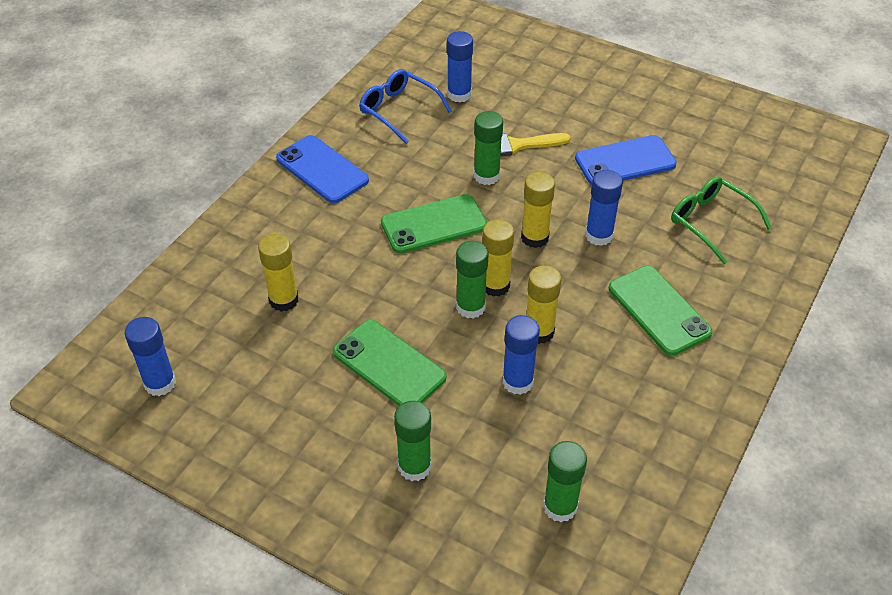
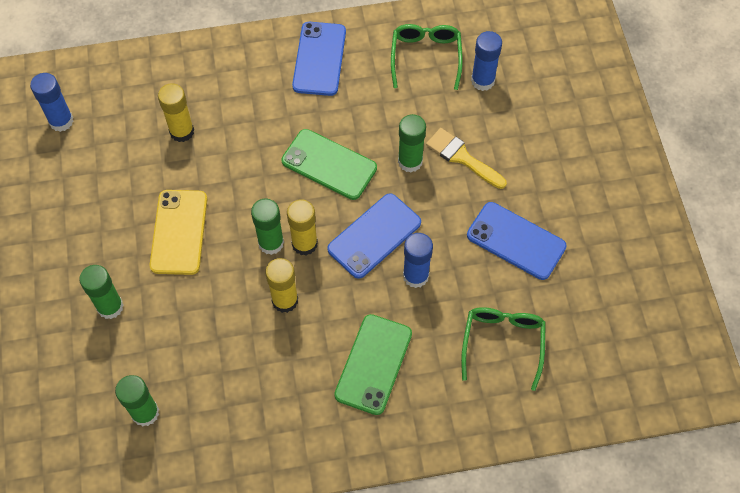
camera: 50 degrees right, 15 degrees up
green phone [333,320,446,406] -> yellow phone [150,190,207,275]
blue glasses [359,69,452,144] -> green glasses [391,24,463,90]
blue glue stick [502,315,540,395] -> none
yellow glue stick [521,172,555,248] -> blue phone [327,193,421,279]

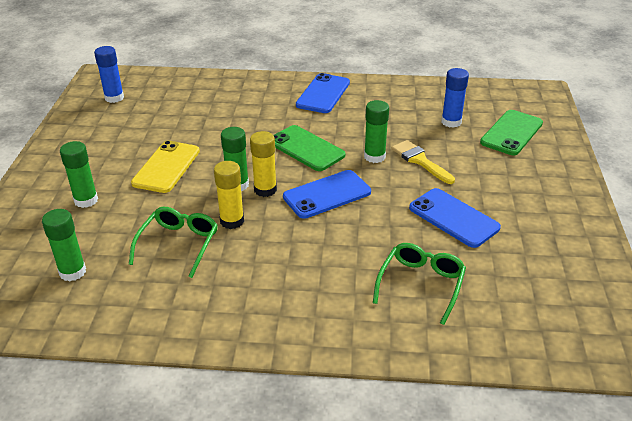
camera: 15 degrees right, 25 degrees down
yellow glue stick [158,83,194,142] -> none
green phone [334,314,412,415] -> green phone moved to [480,110,543,155]
green glasses [391,24,463,90] -> green glasses moved to [129,207,218,278]
blue glue stick [403,233,433,288] -> none

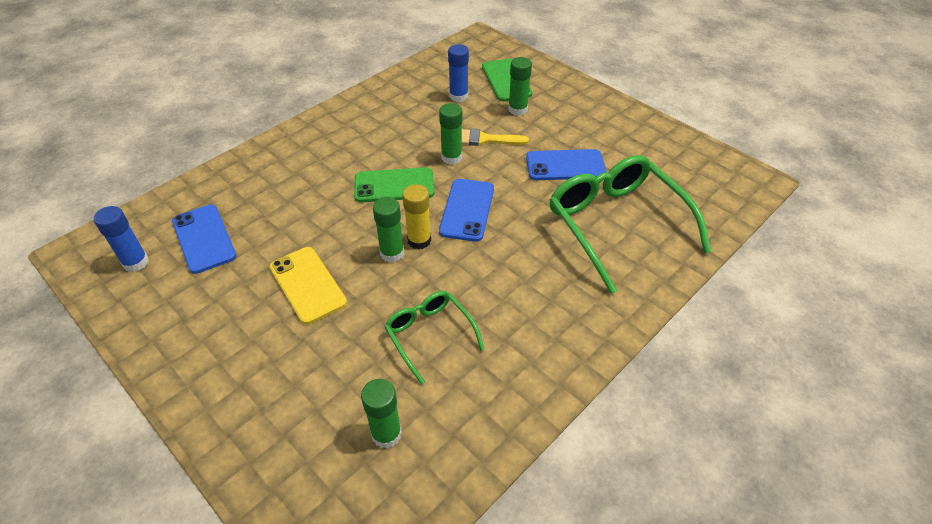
camera: 50 degrees left, 10 degrees up
green glue stick [60,141,98,208] -> green glue stick moved to [508,57,532,116]
yellow glue stick [214,161,244,229] -> none
blue phone [296,73,350,113] -> blue phone moved to [172,205,237,274]
green glasses [373,243,466,325] -> green glasses [550,155,711,294], size x1.86

